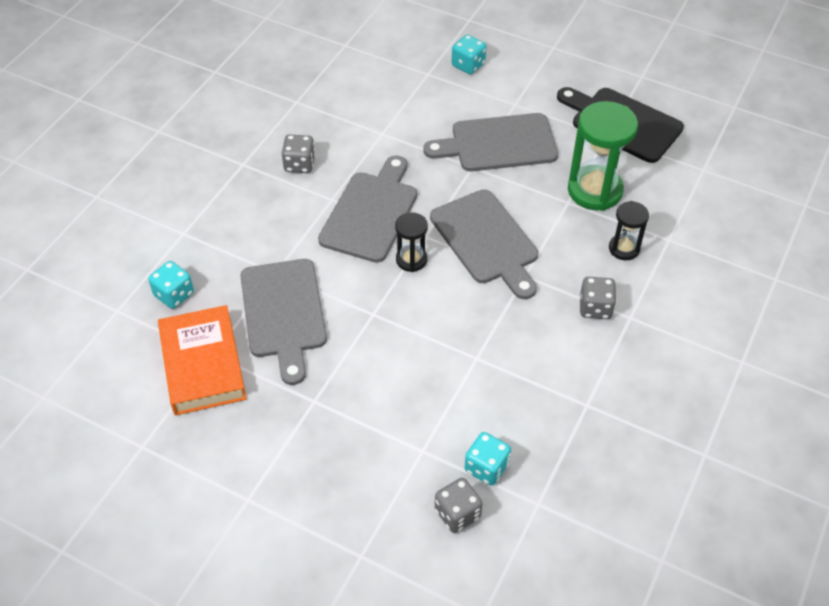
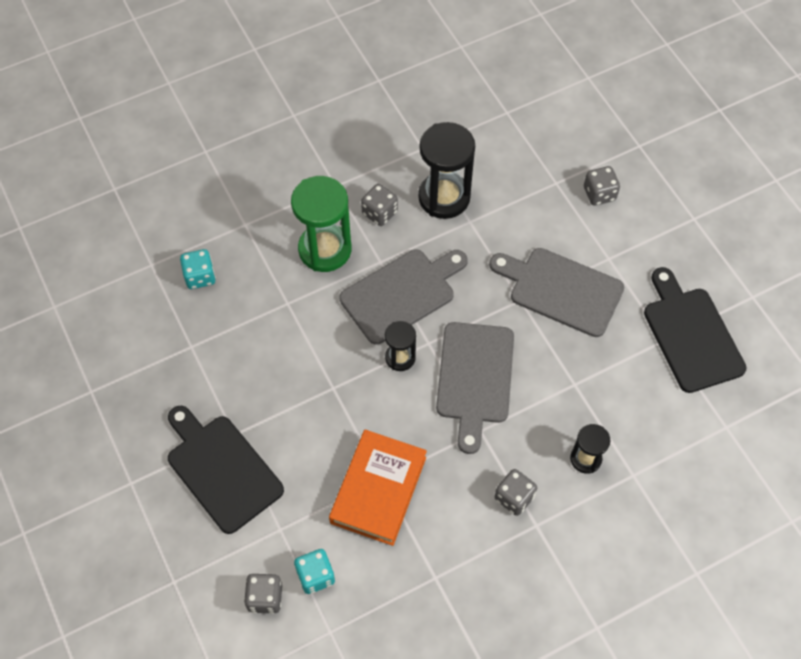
camera: 35 degrees right, 10 degrees up
orange book [158,305,247,415] -> orange book moved to [329,429,427,546]
grey cutting board [240,259,327,385] -> none
turquoise dice [452,35,486,74] -> grey dice [584,166,620,206]
green hourglass [568,101,638,211] -> green hourglass moved to [291,176,352,272]
none -> black cutting board [168,406,284,534]
none -> black hourglass [418,122,475,219]

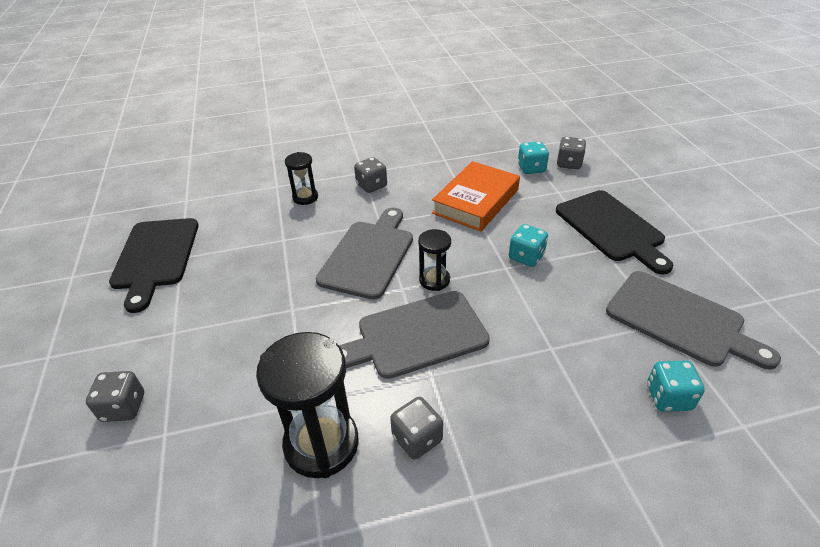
camera: 165 degrees left, 20 degrees down
green hourglass [291,176,352,272] -> none
grey cutting board [489,248,624,337] -> grey cutting board moved to [606,271,781,369]
none -> turquoise dice [509,224,548,267]

